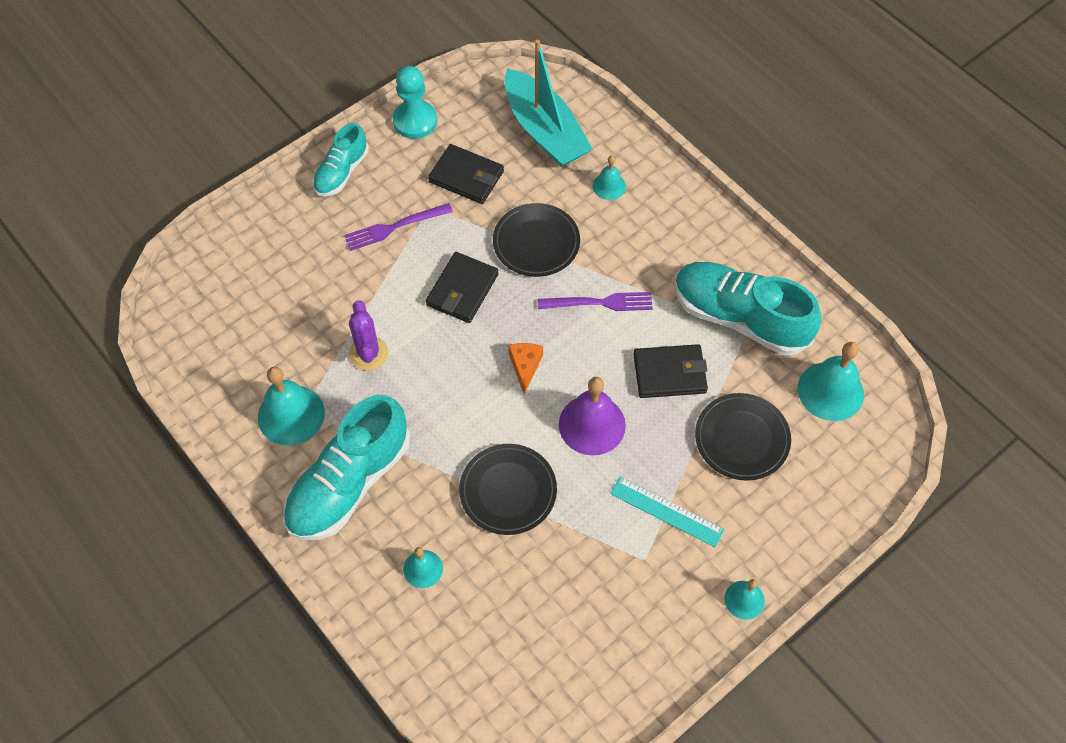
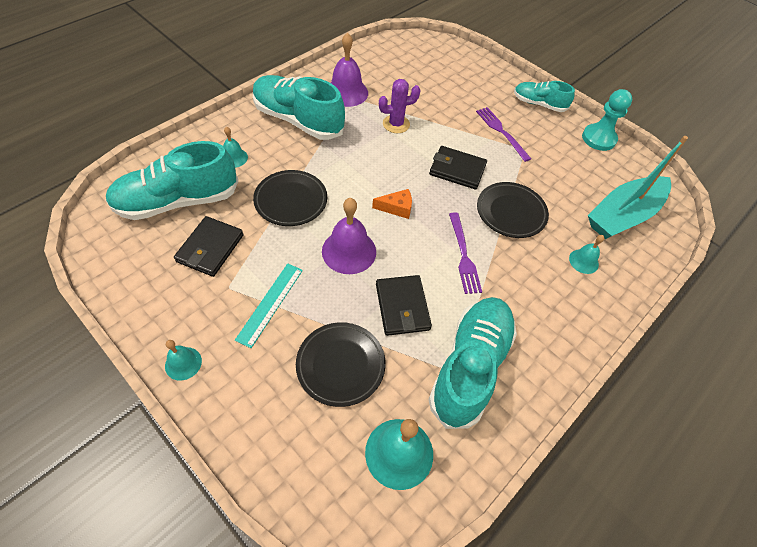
camera: 80 degrees right, 5 degrees down
turquoise bell [258,367,325,446] -> purple bell [331,32,368,107]
black wallet [428,144,504,204] -> black wallet moved to [174,216,244,277]
none -> turquoise shoe [106,141,238,220]

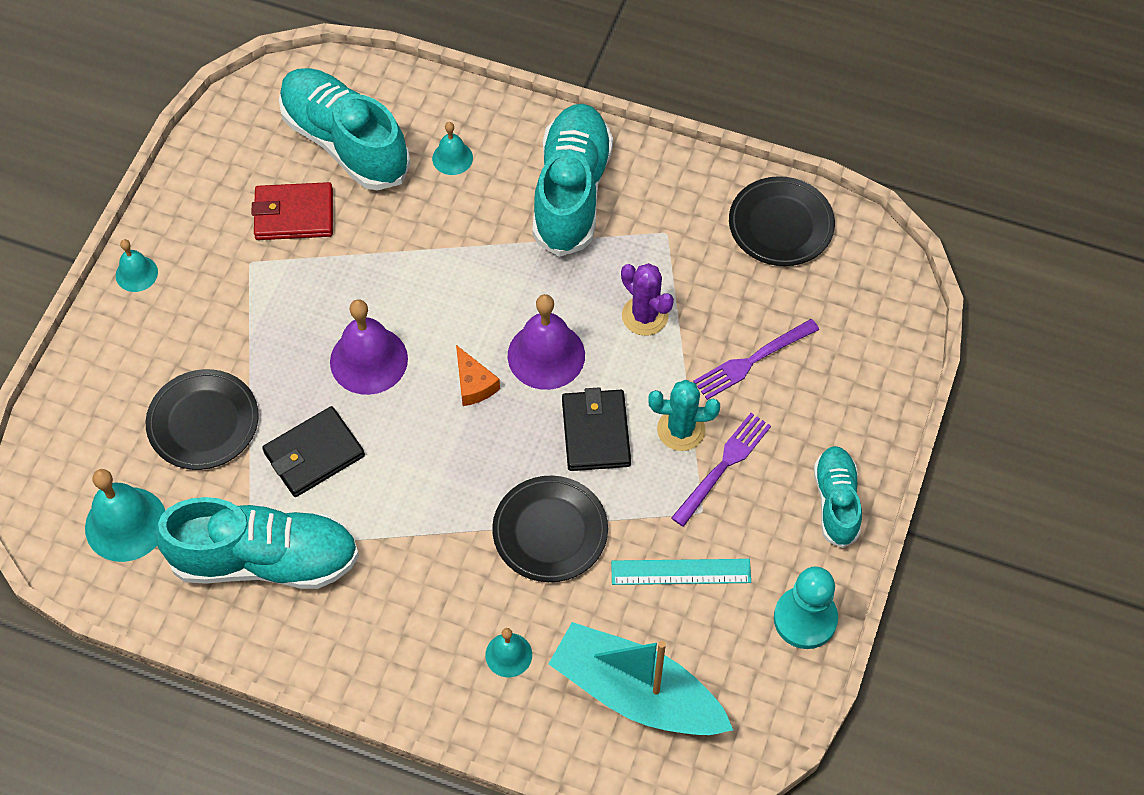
camera: 70 degrees right, 5 degrees up
black wallet [174,216,244,277] -> red wallet [251,182,333,240]
turquoise ruler [235,263,303,348] -> turquoise ruler moved to [611,559,751,585]
black plate [253,170,327,226] -> black plate moved to [729,176,835,266]
purple bell [331,32,368,107] -> purple bell moved to [508,294,585,390]
purple fork [449,212,482,294] -> purple fork moved to [693,319,819,400]
none -> turquoise cactus [648,380,720,451]

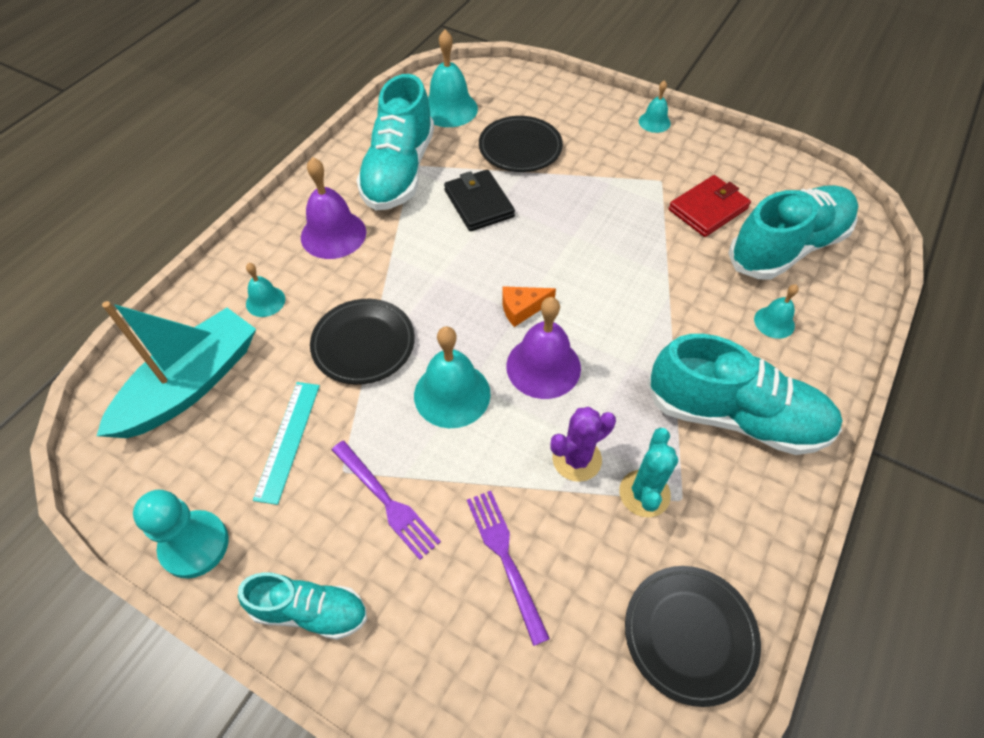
camera: 100 degrees right, 5 degrees down
red wallet [251,182,333,240] -> red wallet turned 45 degrees clockwise [669,175,751,237]
purple bell [330,299,408,395] -> purple bell moved to [301,157,366,259]
black wallet [562,387,631,471] -> turquoise bell [414,326,491,428]
turquoise cactus [648,380,720,451] -> turquoise cactus moved to [619,428,678,517]

